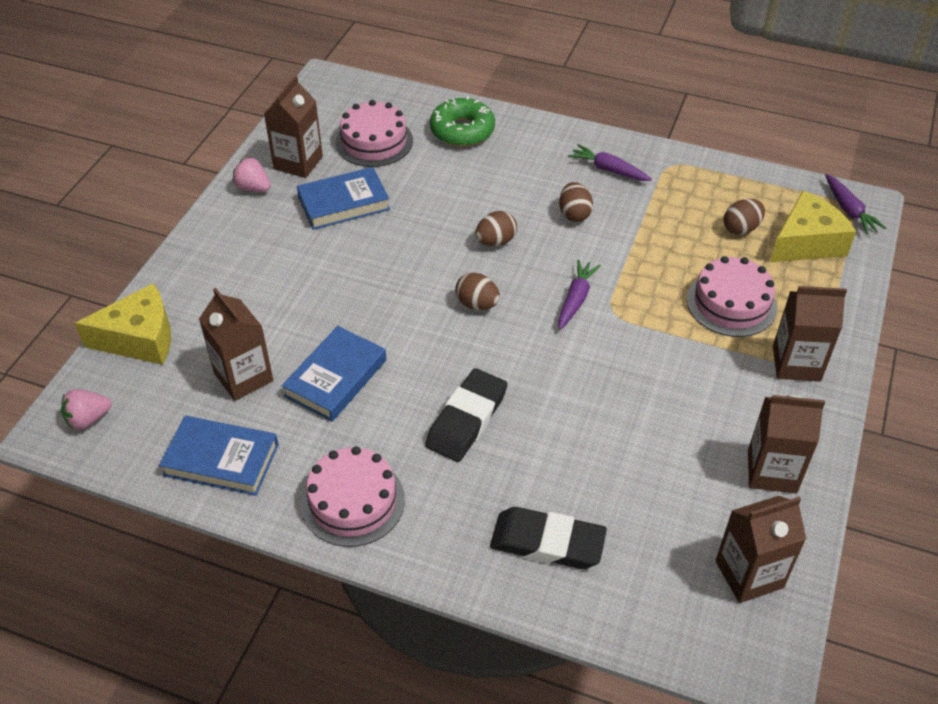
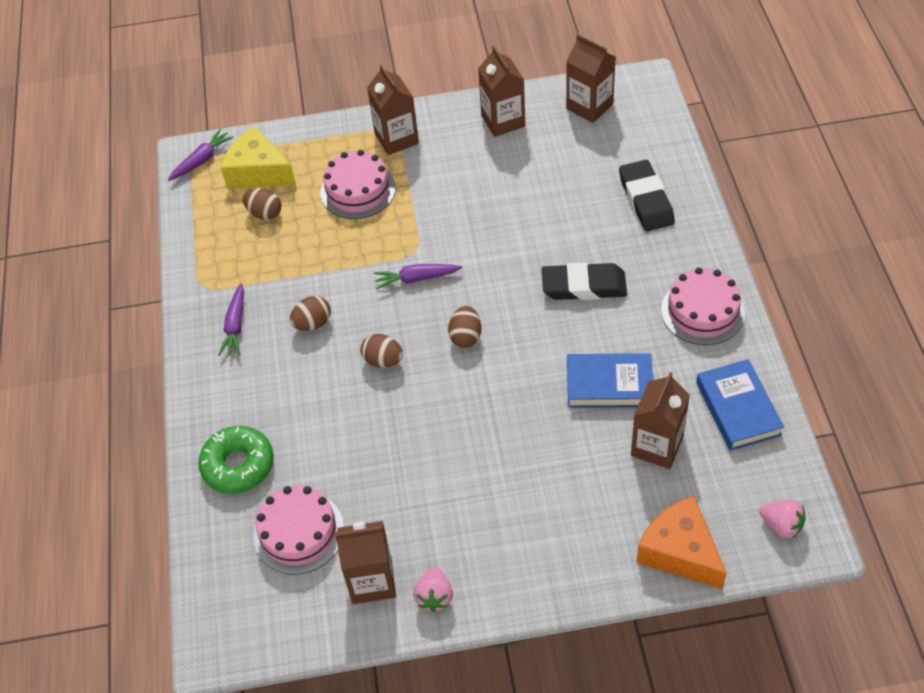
camera: 115 degrees left, 5 degrees up
yellow cheese [75,284,171,365] -> orange cheese [637,496,727,589]
blue book [297,167,390,230] -> none

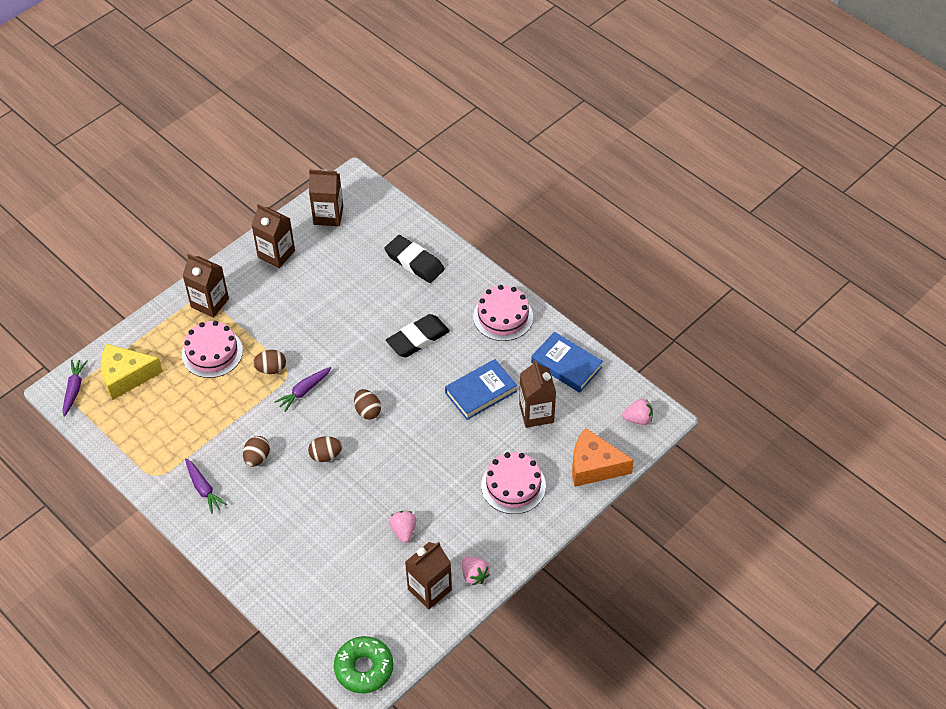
camera: 40 degrees left, 0 degrees up
green donut [198,426,274,494] -> green donut moved to [334,636,393,693]
brown egg [243,188,281,220] -> brown egg moved to [253,350,286,374]
pink cake [253,485,344,574] -> pink cake moved to [481,452,546,514]
none -> pink strawberry [389,511,416,543]

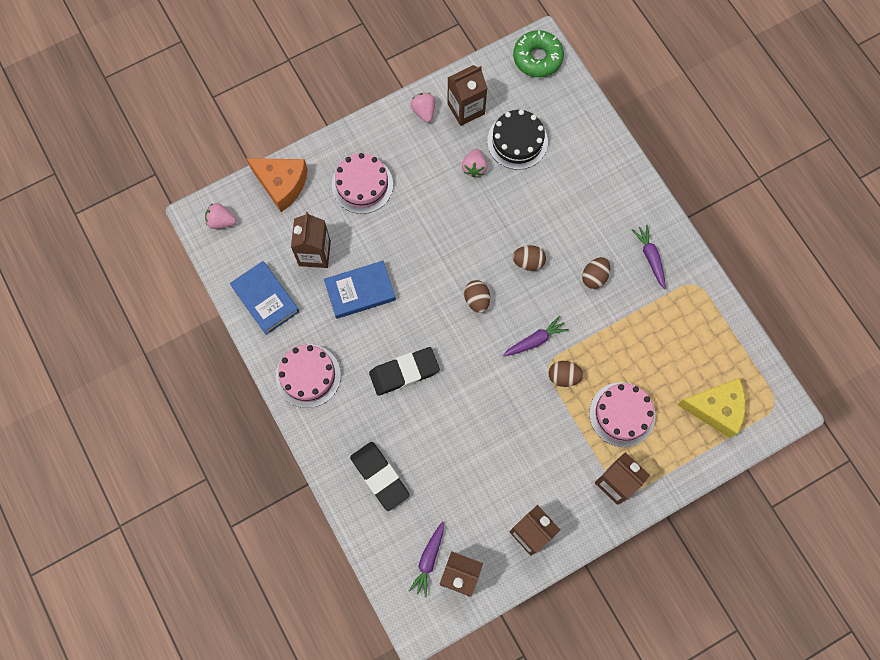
camera: 165 degrees left, 20 degrees up
purple carrot [62,360,87,417] -> purple carrot moved to [409,521,444,597]
none -> black cake [487,110,548,170]

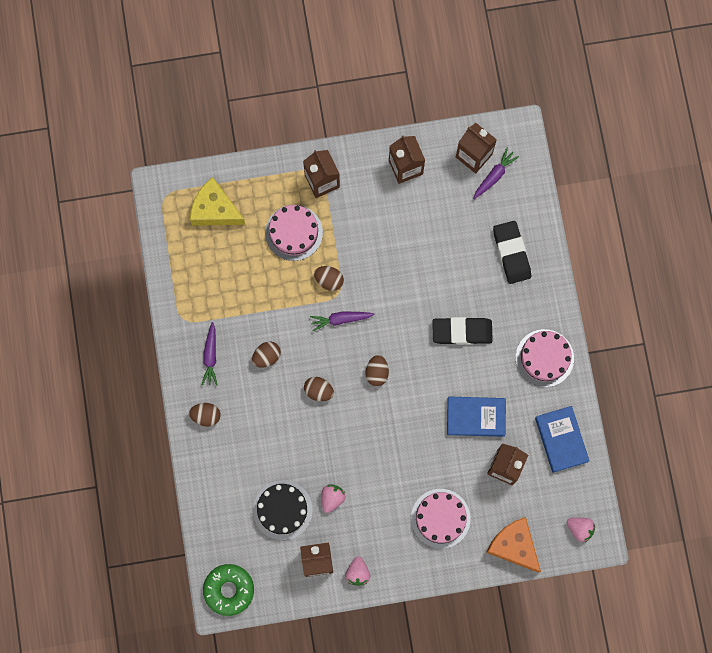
camera: 160 degrees left, 5 degrees up
none -> brown egg [189,403,220,427]

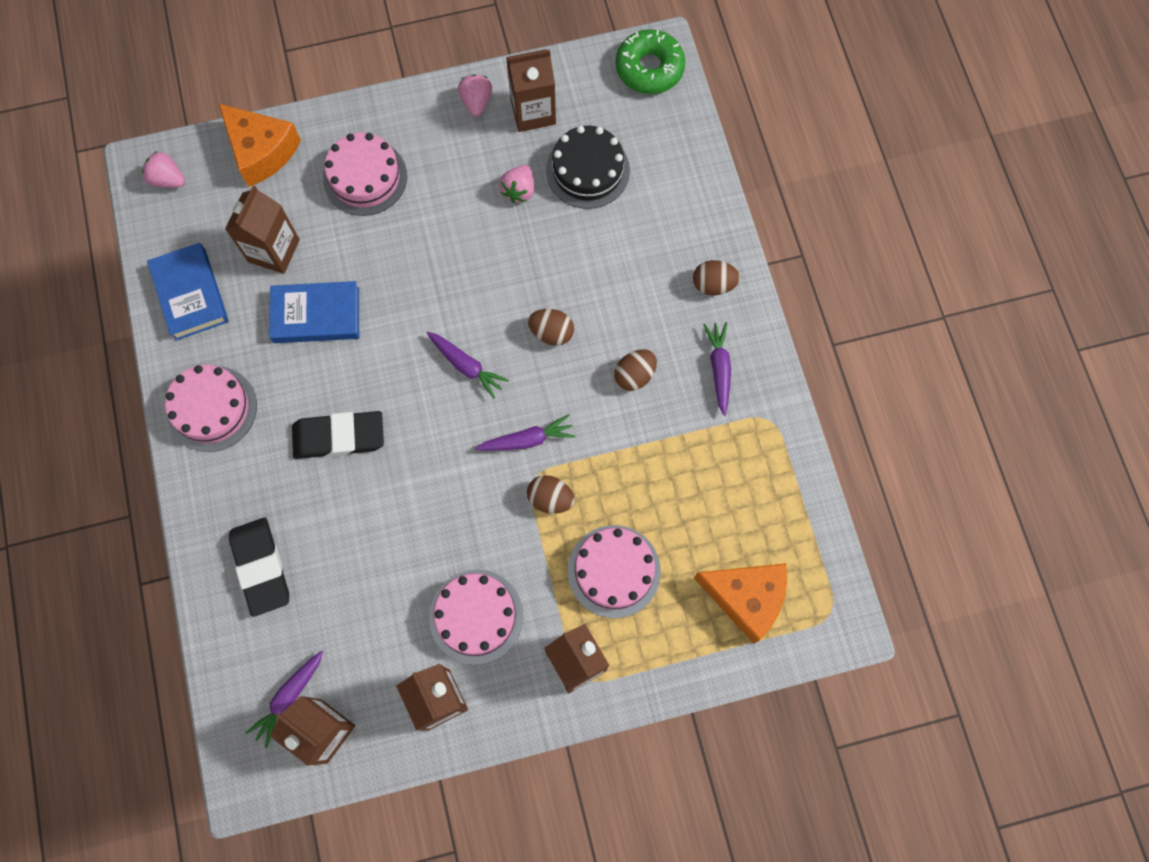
camera: 175 degrees right, 5 degrees down
yellow cheese [190,177,246,226] -> orange cheese [694,563,787,644]
brown egg [365,355,389,386] -> purple carrot [427,332,509,399]
none -> pink cake [429,569,524,665]

